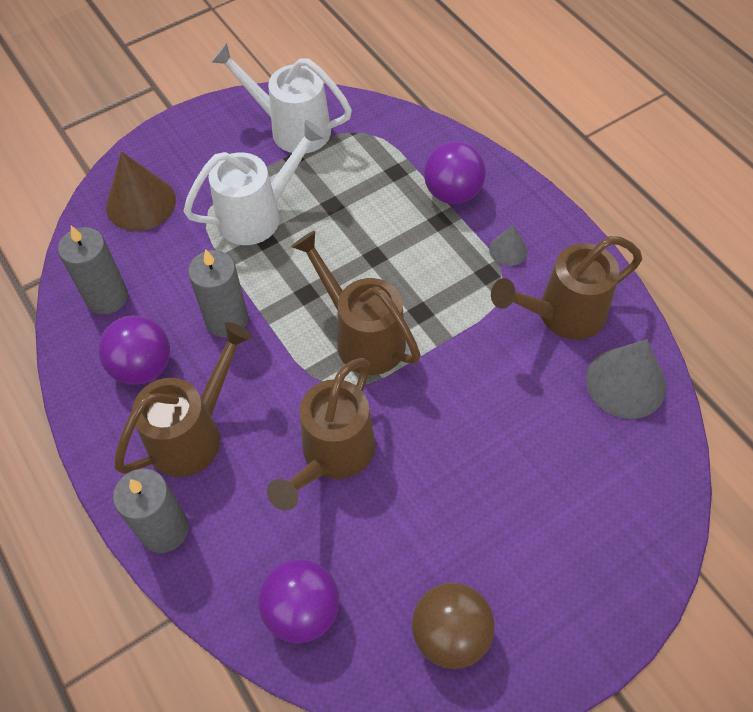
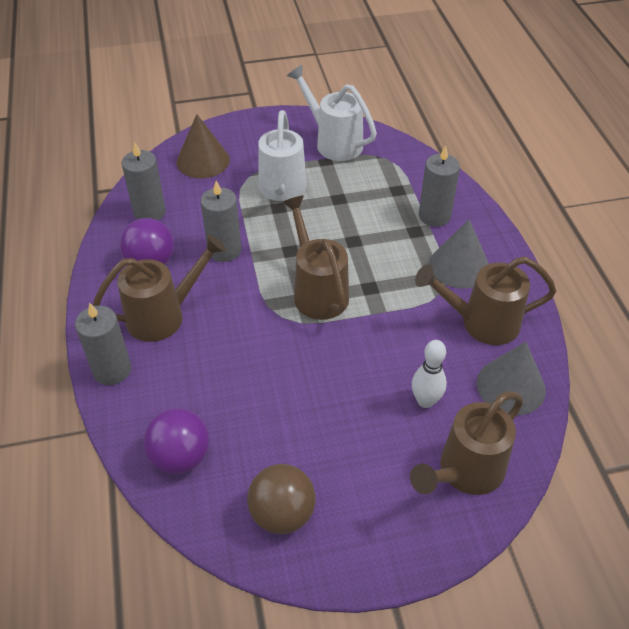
camera: 20 degrees right, 10 degrees down
white watering can [183,120,326,245] -> white watering can turned 105 degrees clockwise [258,110,307,201]
brown watering can [267,358,375,511] -> brown watering can moved to [410,391,523,495]
purple ball [424,141,486,204] -> grey candle [419,146,460,227]
grey cone [489,225,528,266] -> grey cone [430,219,489,289], size x1.90
none -> white bowling pin [412,340,447,408]

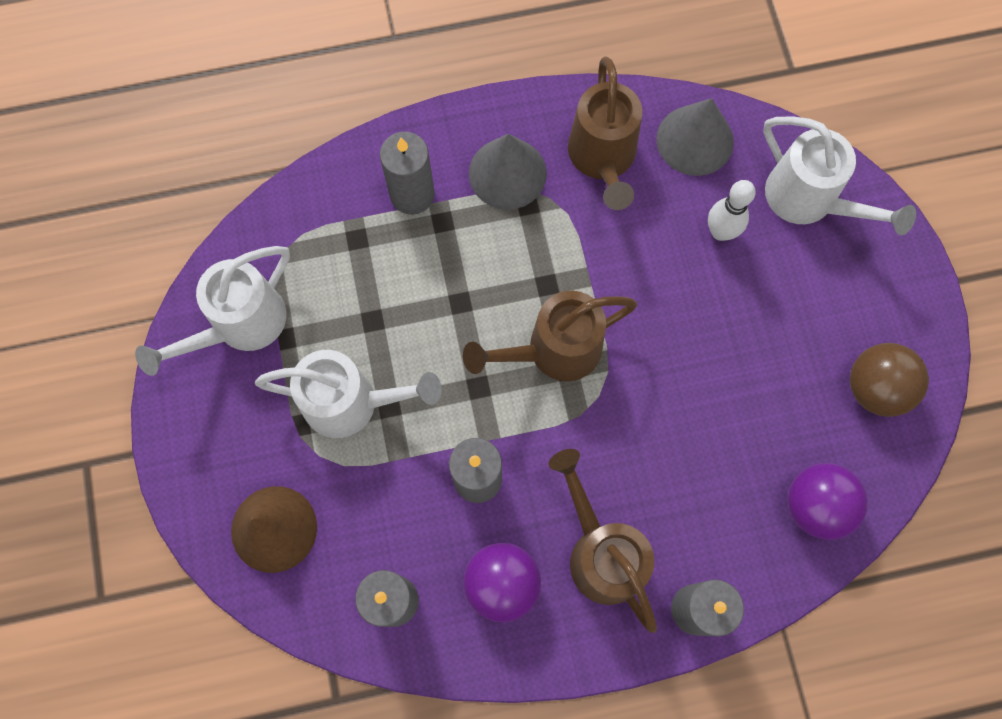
camera: 90 degrees left, 25 degrees up
brown watering can [410,391,523,495] -> white watering can [763,116,916,235]

